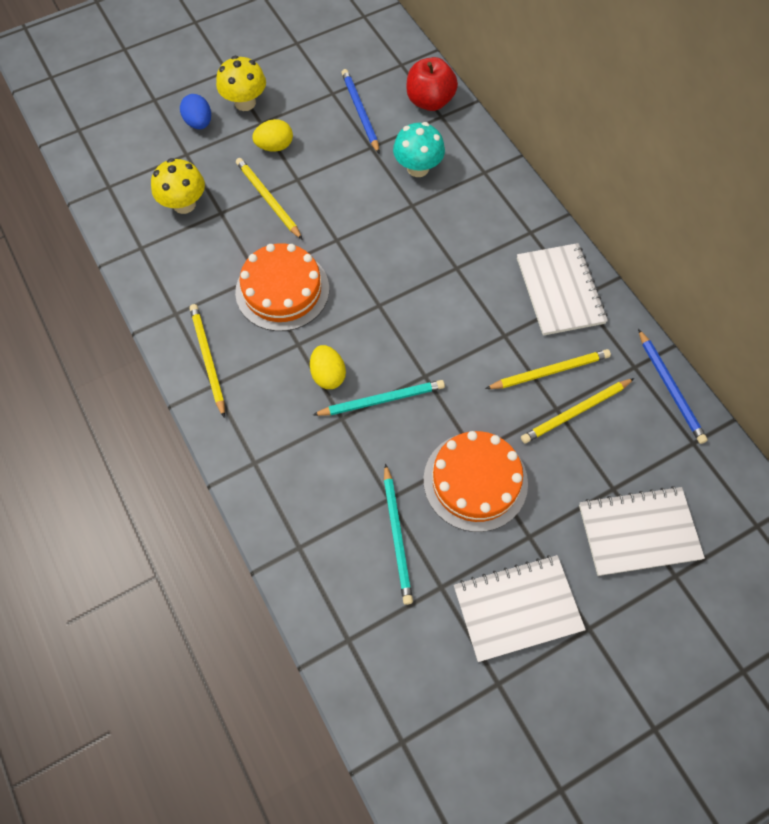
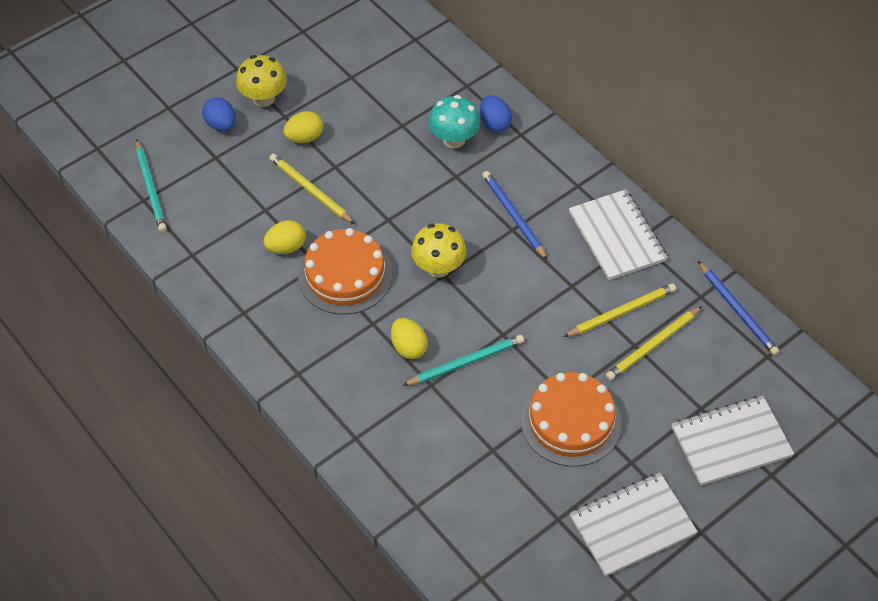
camera: 10 degrees left, 10 degrees down
yellow mushroom [151,158,205,214] -> yellow mushroom moved to [411,223,467,278]
yellow pencil [189,304,225,418] -> none
blue pencil [341,69,379,153] -> blue pencil moved to [482,171,548,260]
turquoise pencil [384,463,413,605] -> turquoise pencil moved to [136,140,167,232]
red apple [406,57,458,111] -> none
none -> yellow egg [263,220,306,254]
none -> blue egg [480,95,512,133]

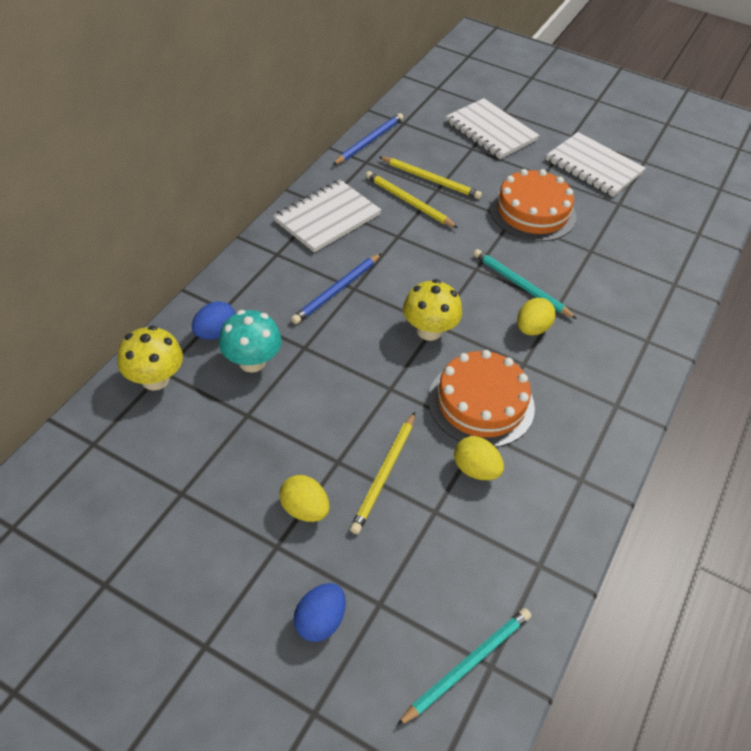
camera: 115 degrees left, 5 degrees down
yellow mushroom [236,55,287,107] -> yellow mushroom moved to [117,326,183,391]

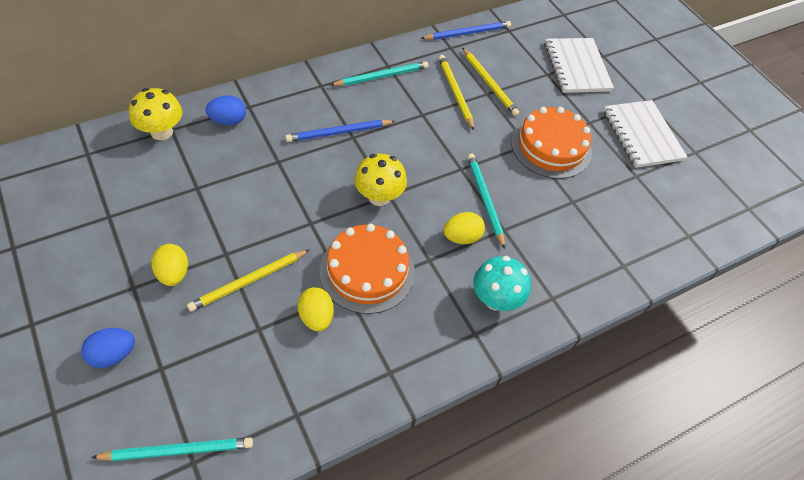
camera: 30 degrees right, 5 degrees up
turquoise mushroom [219,310,282,373] -> turquoise mushroom moved to [473,256,531,311]
white notebook [273,180,381,252] -> turquoise pencil [330,61,428,86]

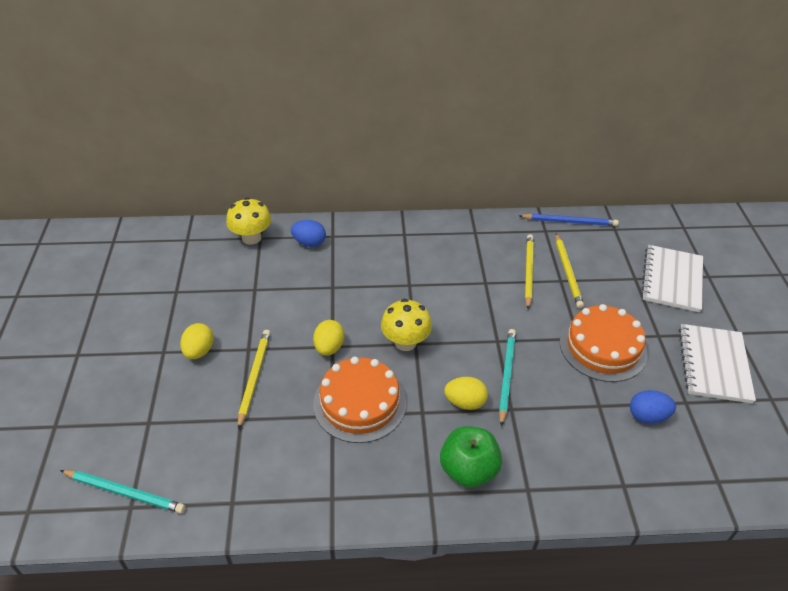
camera: 30 degrees right, 10 degrees down
blue egg [81,328,135,368] -> blue egg moved to [630,390,676,424]
yellow pencil [187,249,310,312] -> yellow pencil turned 105 degrees clockwise [238,330,270,430]
blue pencil [285,120,395,142] -> none
yellow egg [298,287,334,331] -> yellow egg moved to [313,320,344,356]
turquoise pencil [330,61,428,86] -> none
turquoise mushroom [473,256,531,311] -> green apple [440,426,502,488]

